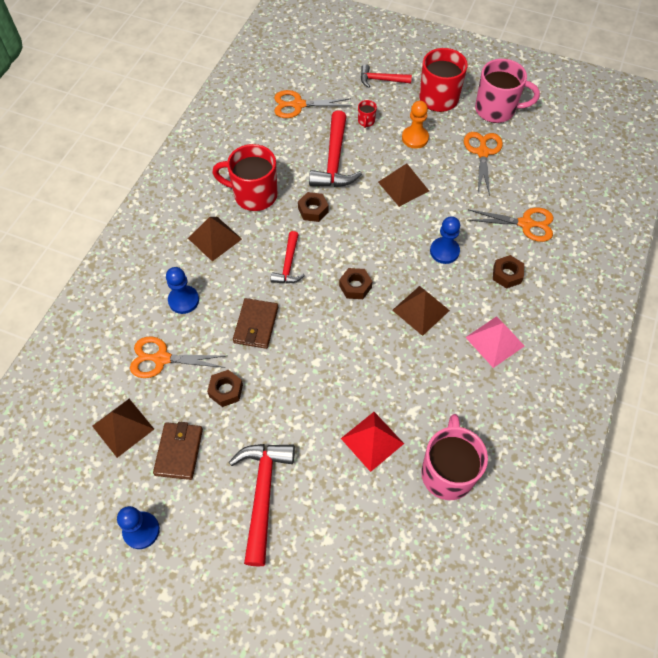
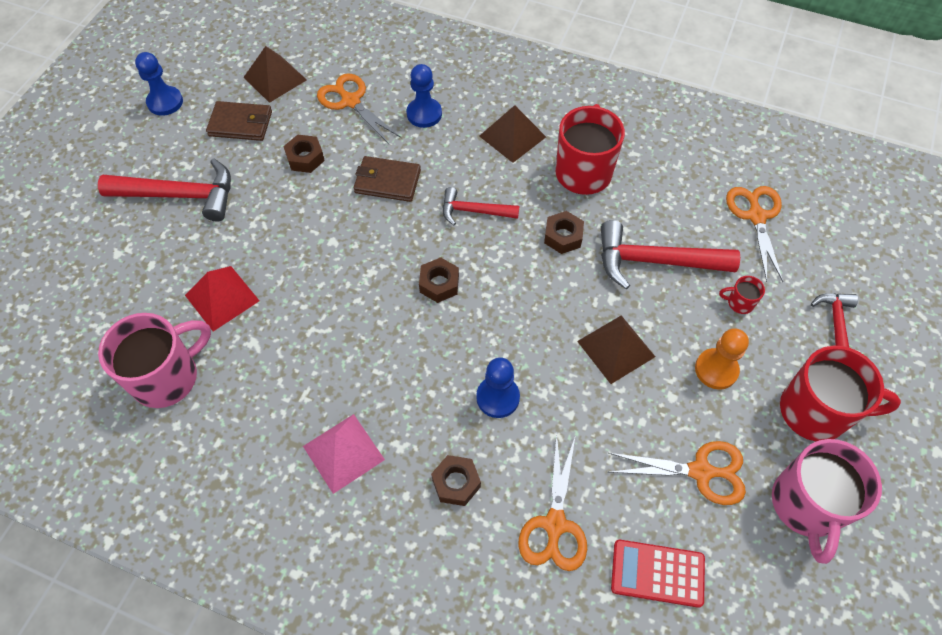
camera: 90 degrees right, 0 degrees up
orange scissors [130,337,226,378] -> orange scissors turned 45 degrees counterclockwise [317,73,401,144]
brown pyramid [392,286,450,336] -> none
pink mug [421,414,488,500] -> pink mug turned 45 degrees counterclockwise [98,313,211,408]
none -> red calculator [611,540,705,608]

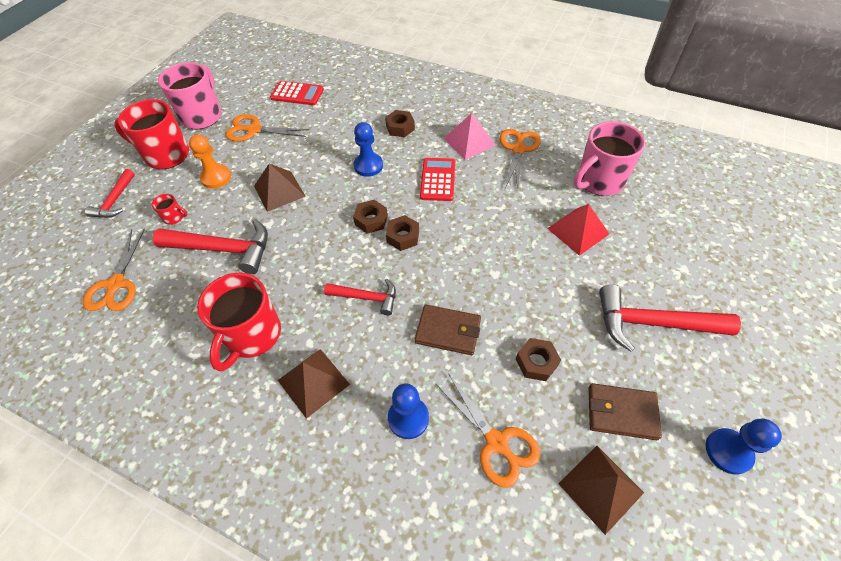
camera: 175 degrees left, 5 degrees down
orange scissors [518,433,587,571] -> orange scissors moved to [500,129,541,189]
brown nut [544,211,584,254] -> brown nut moved to [353,200,388,234]
none -> red calculator [420,158,455,201]

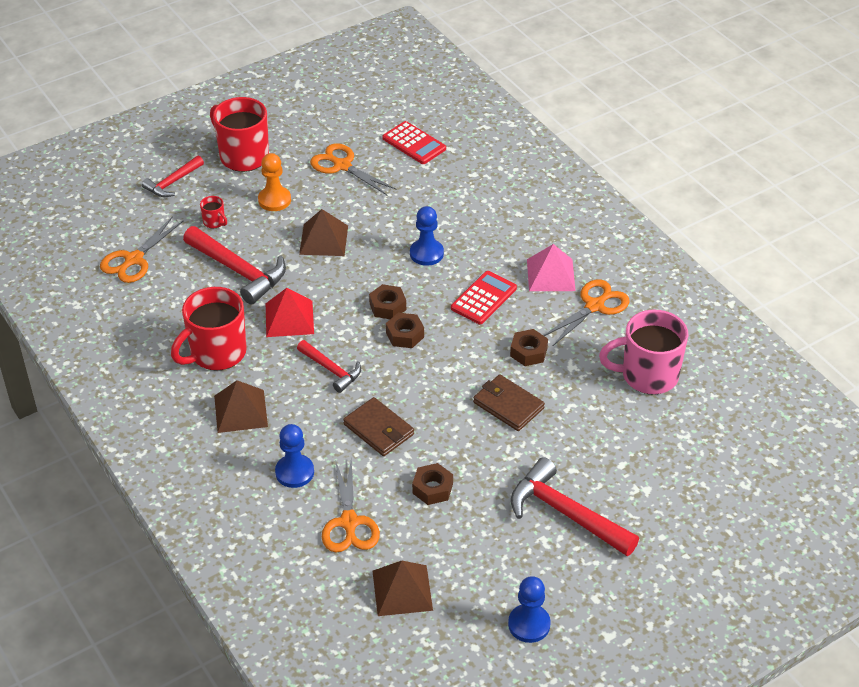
camera: 30 degrees right, 10 degrees down
pink mug [158,62,222,129] -> none
brown nut [385,110,415,137] -> brown nut moved to [510,329,548,366]
red pyramid [547,204,609,256] -> red pyramid moved to [266,288,314,337]
brown wallet [589,383,662,440] -> brown wallet moved to [473,374,545,431]

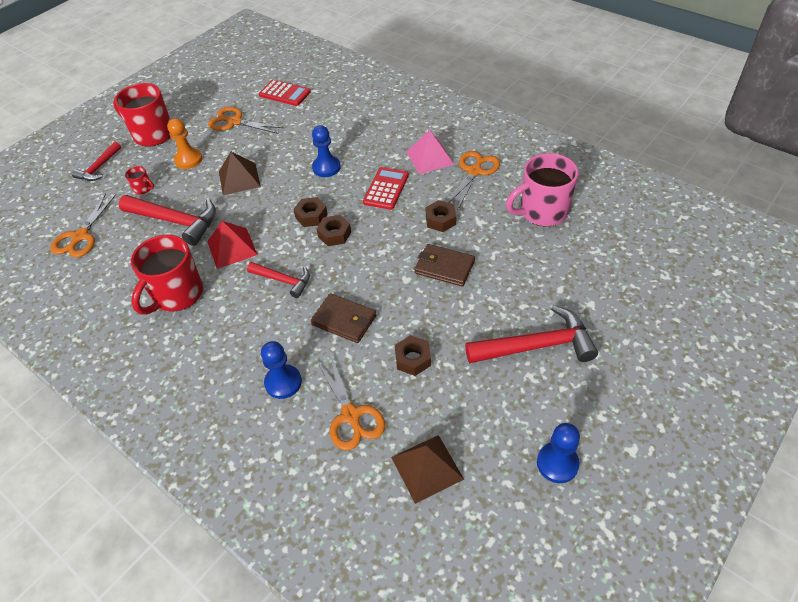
camera: 15 degrees left, 5 degrees up
brown pyramid [214,380,268,433] -> none
red hammer [511,457,639,556] -> red hammer turned 150 degrees clockwise [465,305,598,363]

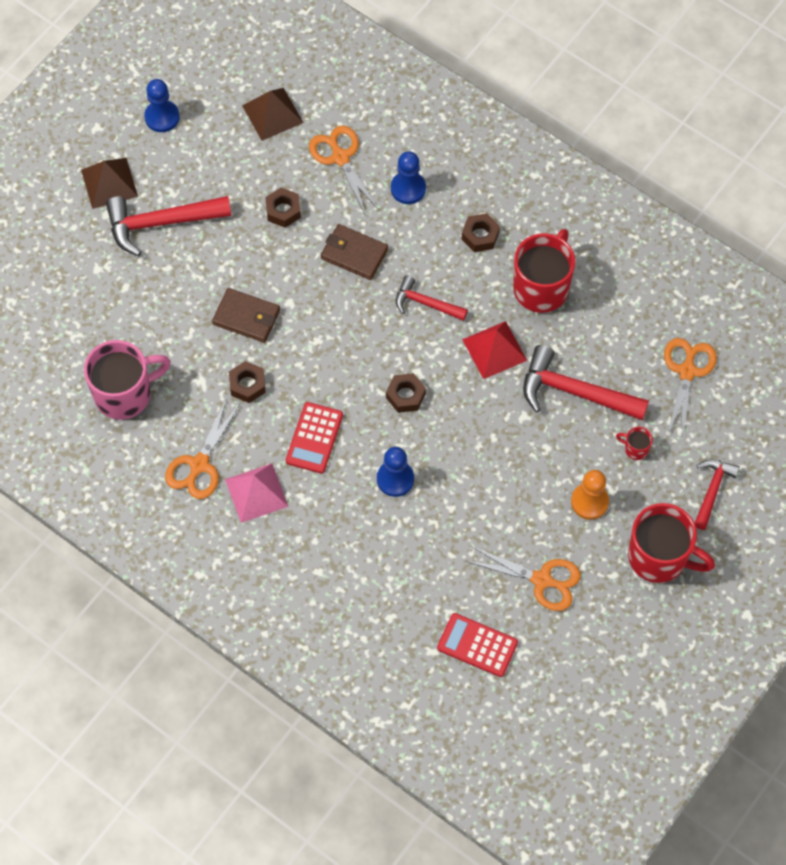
camera: 175 degrees right, 15 degrees up
brown pyramid [219,152,261,195] -> brown pyramid moved to [81,158,138,209]
brown nut [317,215,351,246] -> brown nut moved to [462,213,500,252]

